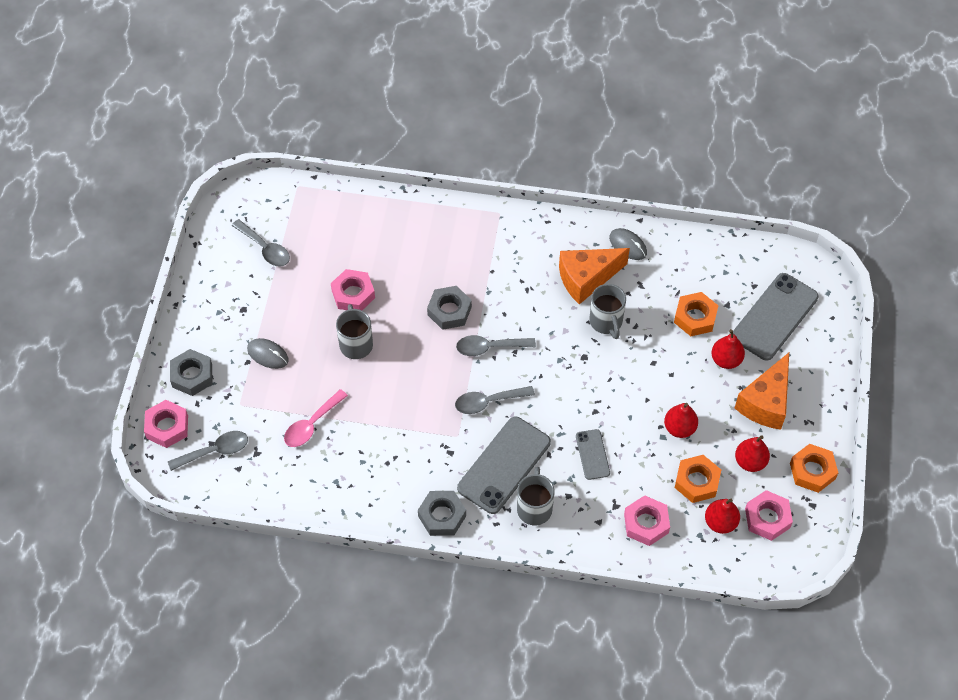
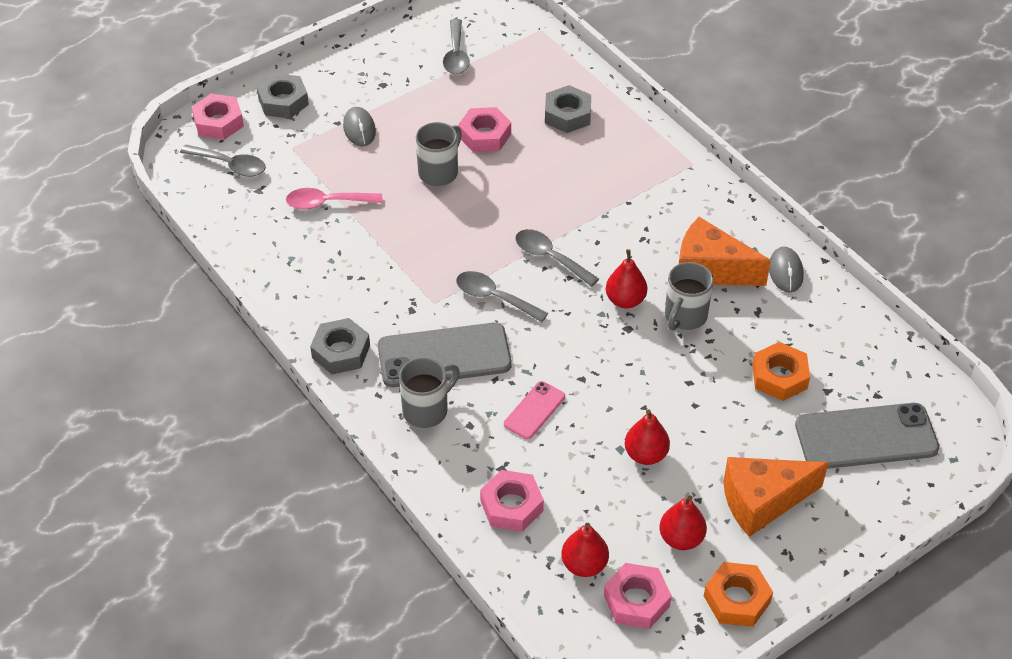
camera: 45 degrees right, 10 degrees down
grey nut [427,286,472,330] -> grey nut moved to [545,85,591,133]
grey phone [576,429,610,480] -> pink phone [504,381,565,439]
orange nut [675,455,721,503] -> none
red pear [711,329,745,369] -> red pear moved to [606,249,647,308]

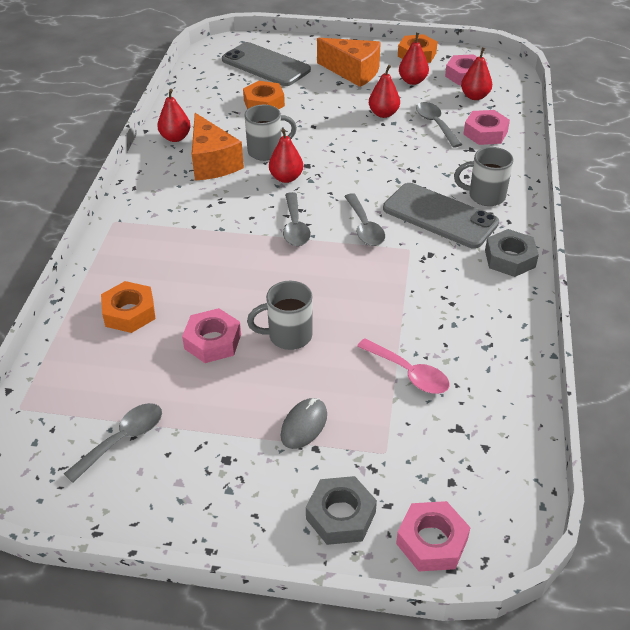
camera: 135 degrees left, 5 degrees down
grey spoon [180,144,266,177] -> grey spoon moved to [416,102,462,148]
pink phone [504,381,565,439] -> none
grey nut [545,85,591,133] -> orange nut [101,281,156,333]
grey mouse [769,246,804,293] -> red pear [157,89,191,142]

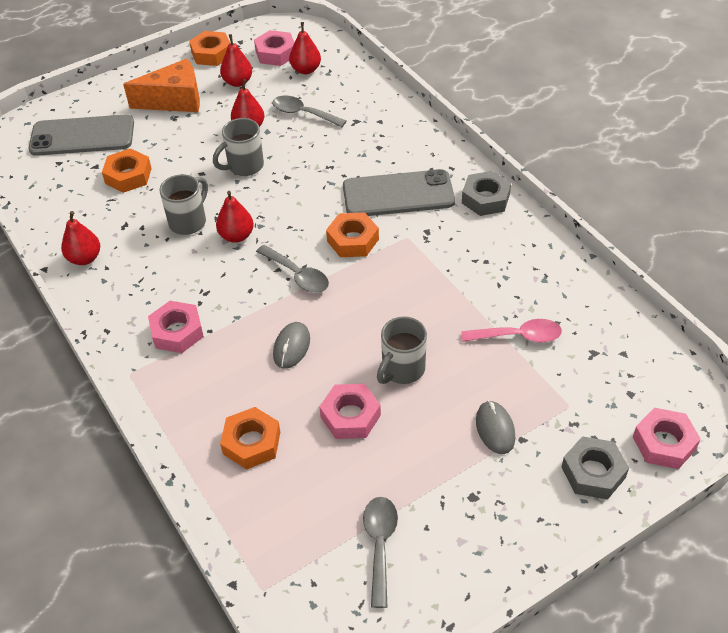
camera: 40 degrees left, 5 degrees up
orange cheese [192,113,244,181] -> none
grey spoon [344,193,385,246] -> orange nut [326,212,379,257]
grey mug [454,147,513,206] -> grey mug moved to [213,118,264,176]
pink nut [464,110,510,145] -> pink nut moved to [148,301,204,353]
none -> grey mouse [273,322,310,369]

